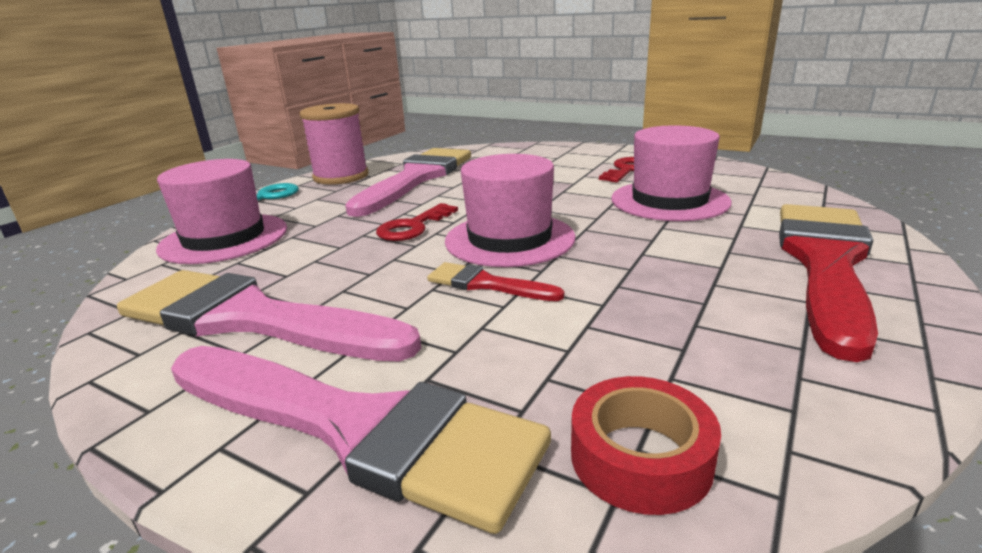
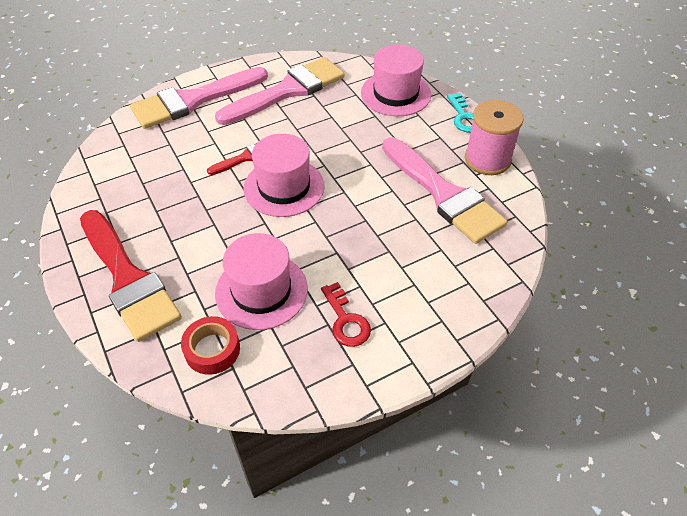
camera: 120 degrees right, 25 degrees up
red key [376,203,458,241] -> none
red tape [571,376,721,515] -> red tape moved to [181,316,240,375]

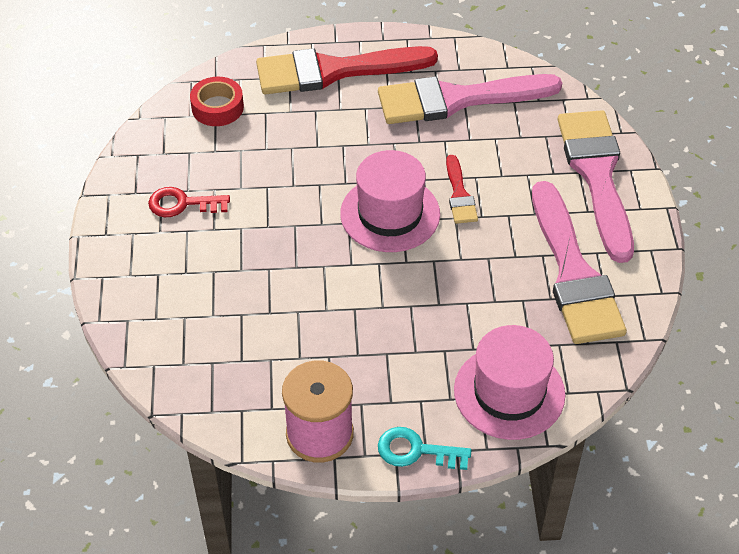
camera: 115 degrees right, 0 degrees up
pink hat [215,233,308,330] -> none
pink brush [382,137,507,244] -> pink brush moved to [378,74,562,124]

